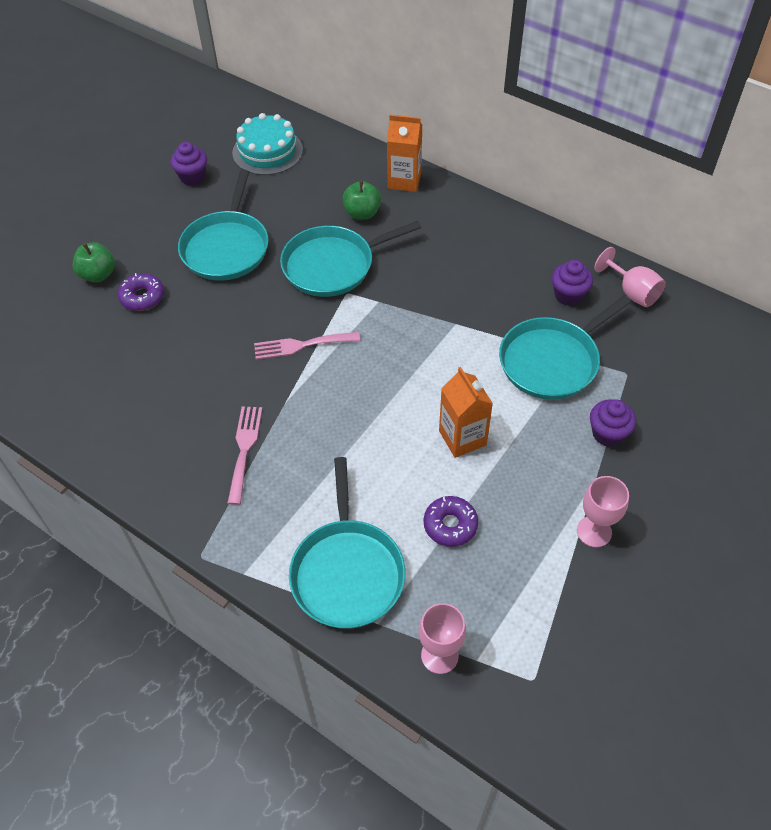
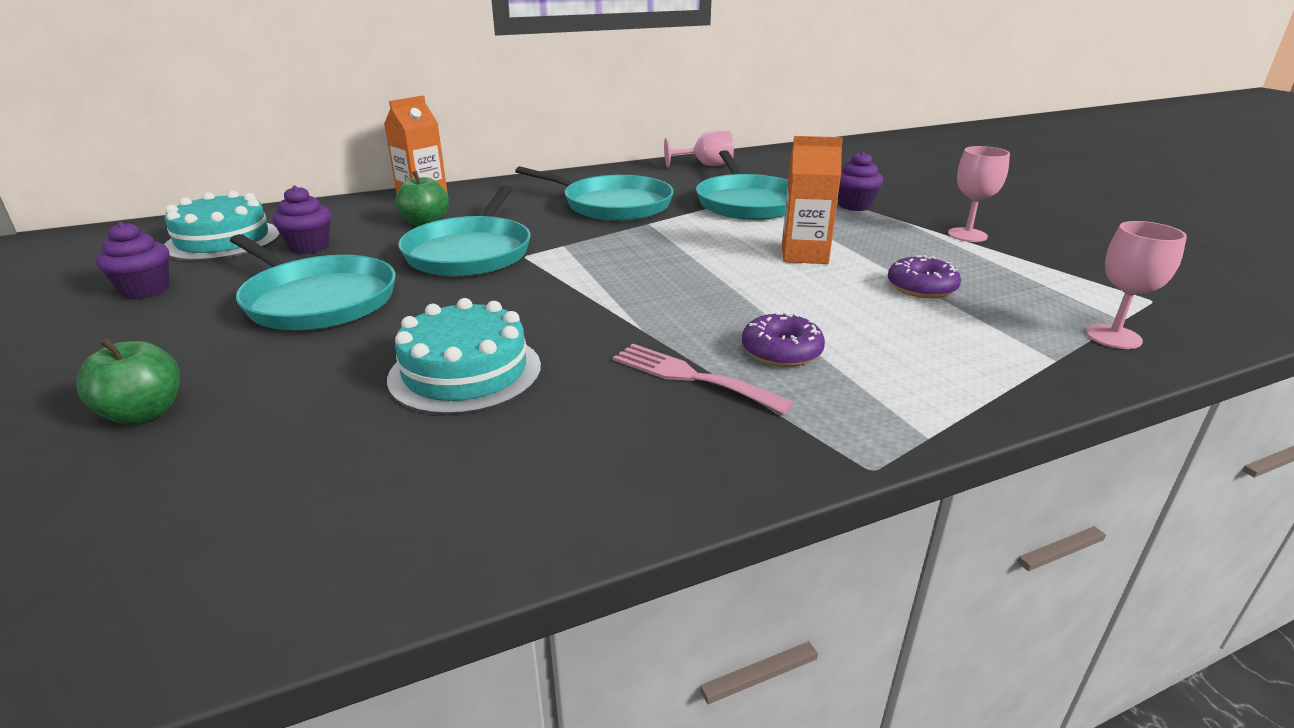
camera: 60 degrees left, 25 degrees down
purple donut [118,273,164,311] -> purple donut moved to [742,312,825,367]
pink fork [254,332,360,360] -> none
turquoise pan [289,457,405,629] -> turquoise pan moved to [515,166,674,221]
purple cupcake [552,260,593,306] -> purple cupcake moved to [272,185,331,254]
none -> turquoise cake [387,298,541,415]

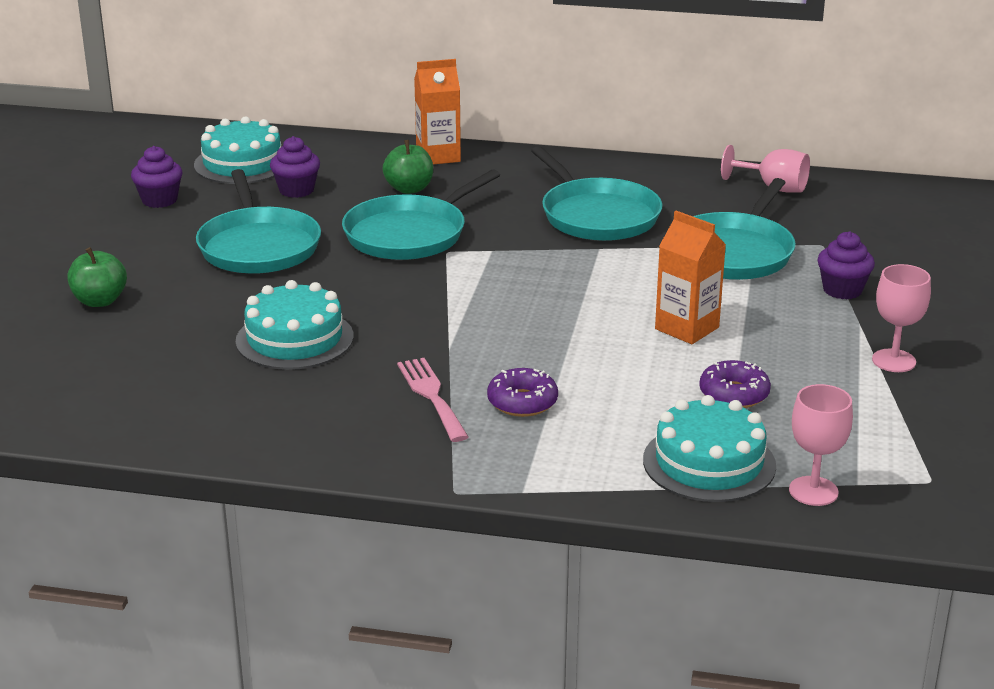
camera: 35 degrees right, 0 degrees up
none -> turquoise cake [643,395,776,502]

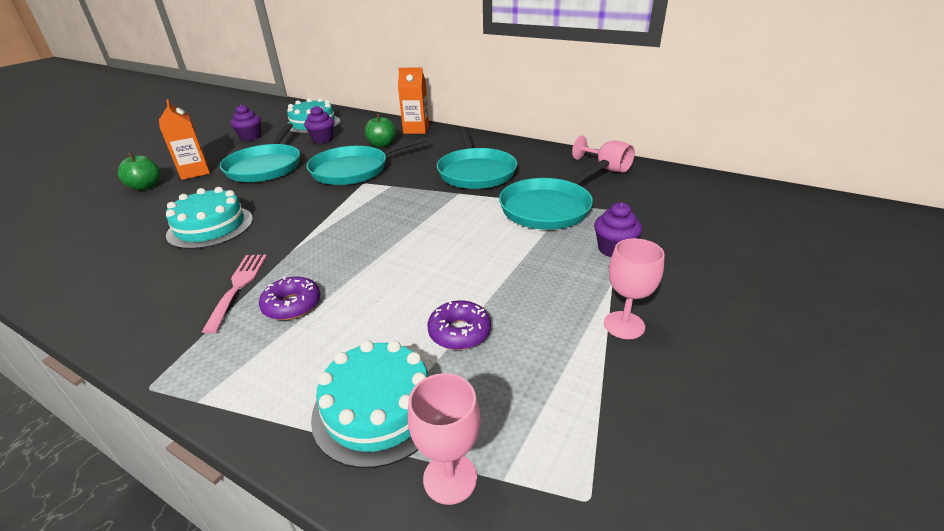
camera: 20 degrees right, 5 degrees up
orange carton [655,211,726,344] -> orange carton moved to [159,99,210,180]

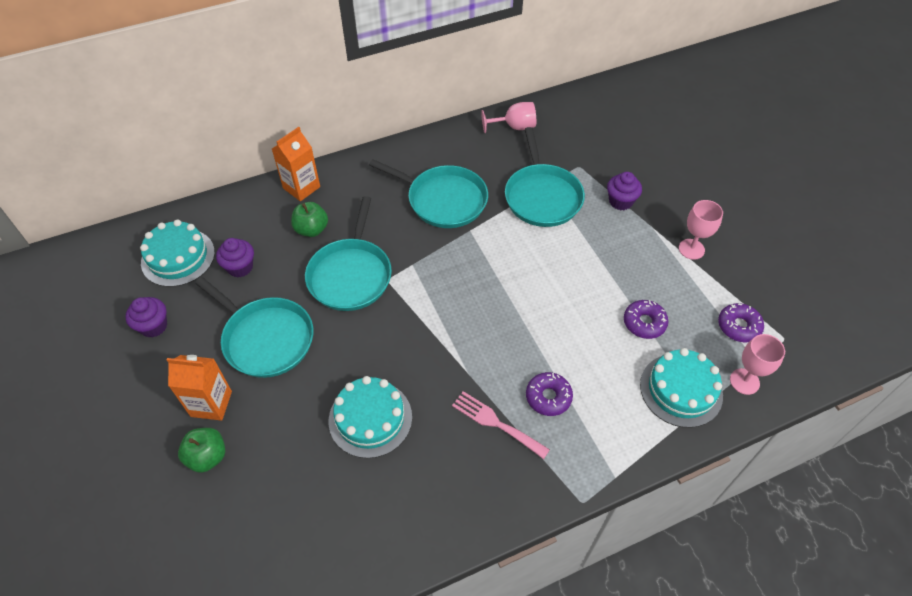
camera: 55 degrees left, 20 degrees up
none -> purple donut [718,303,764,342]

